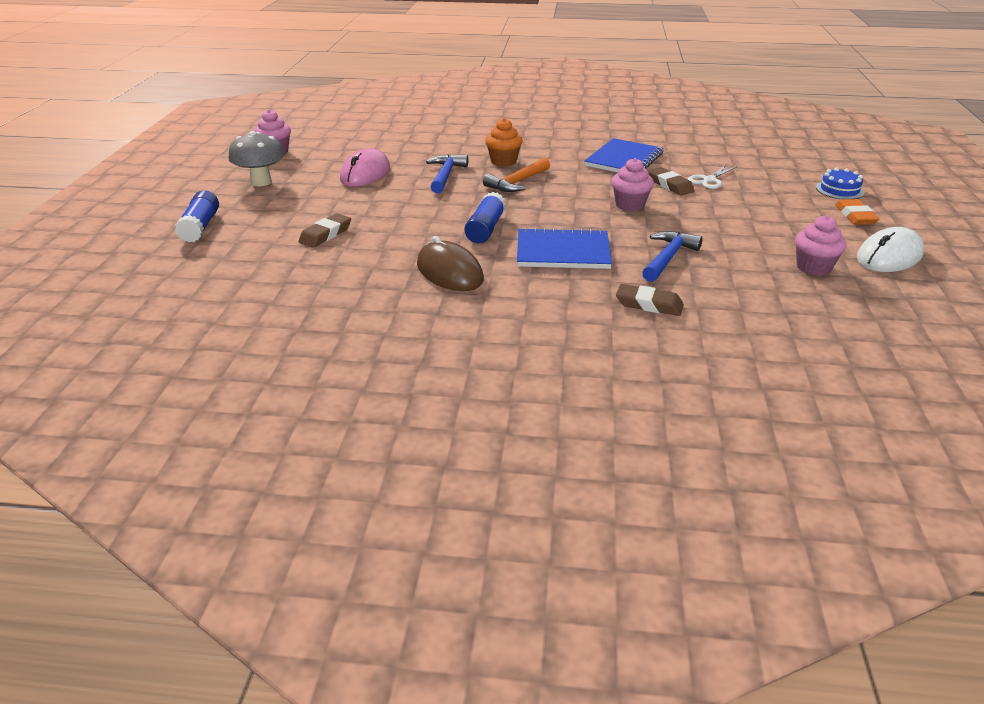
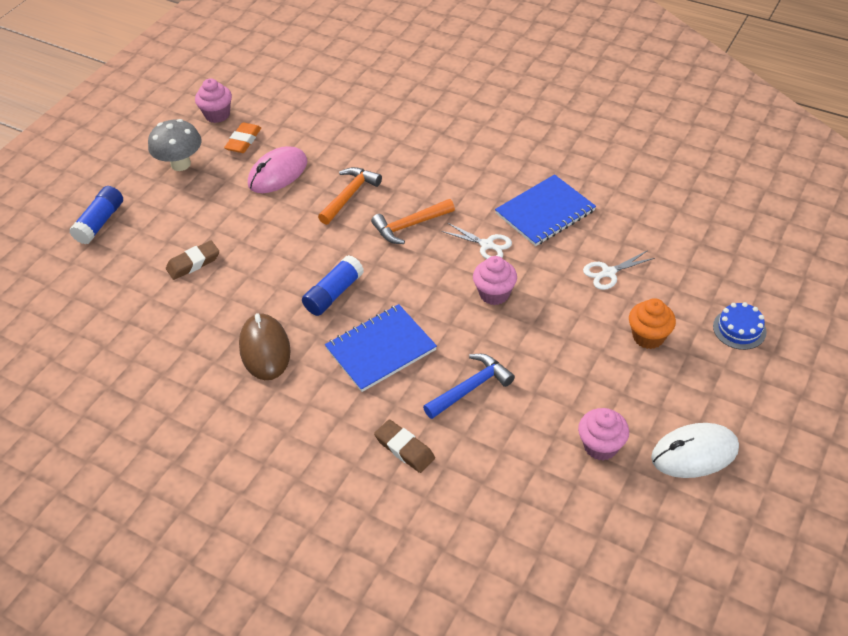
camera: 25 degrees right, 15 degrees up
blue hammer [426,154,468,193] -> orange hammer [318,167,382,225]
orange cupcake [485,118,523,166] -> orange cupcake moved to [629,298,676,349]
blue notebook [517,227,612,269] -> blue notebook turned 60 degrees counterclockwise [325,304,437,392]
brown eraser [648,167,694,196] -> none
orange eraser [835,199,879,225] -> orange eraser moved to [224,122,261,153]
none -> white scissors [442,223,512,259]

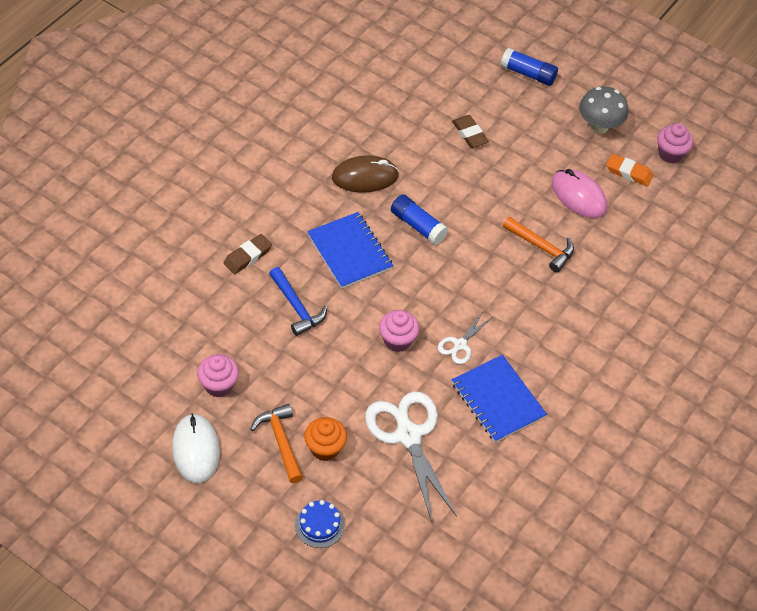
camera: 90 degrees right, 5 degrees up
orange hammer [371,199,455,244] -> orange hammer moved to [251,404,303,483]
white scissors [583,250,655,290] -> white scissors [365,391,457,522], size x2.03

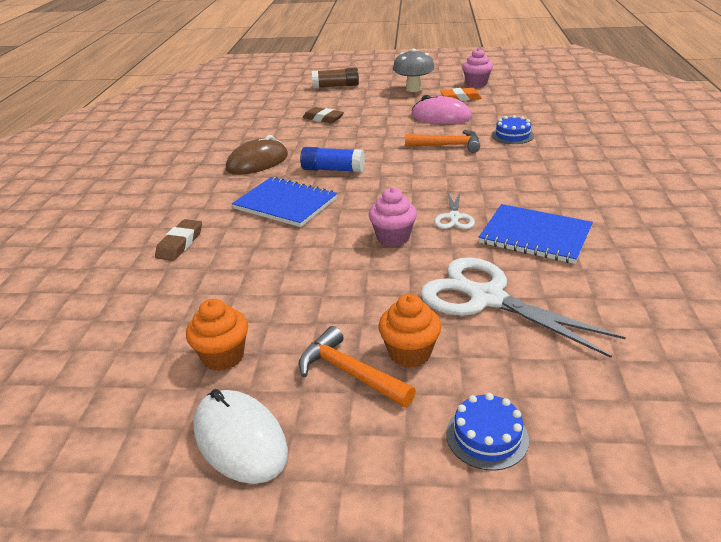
camera: 25 degrees left, 20 degrees down
pink cupcake [197,354,239,397] -> orange cupcake [186,299,248,371]
blue hammer [269,267,327,336] -> none
blue glue stick [501,48,558,86] -> brown glue stick [312,68,359,88]
none -> blue cake [492,115,534,144]

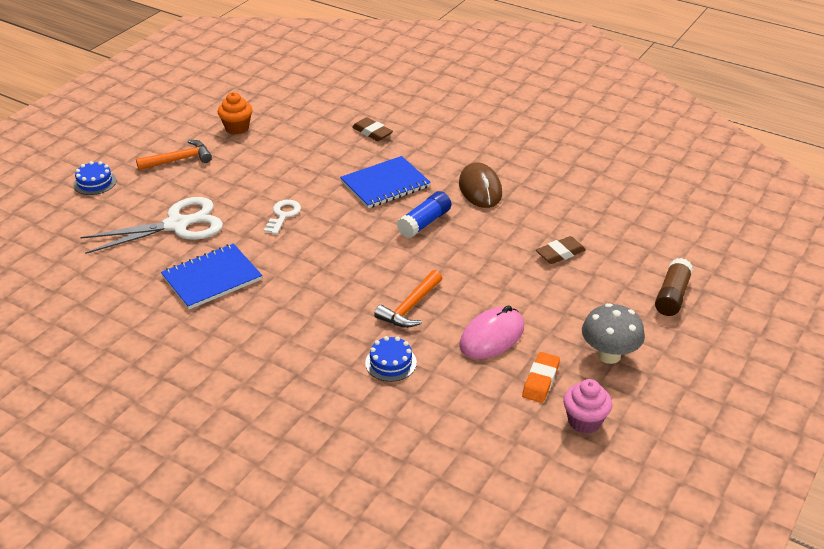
camera: 115 degrees right, 5 degrees up
white mouse [193,389,288,484] -> none
pink cupcake [369,188,417,247] -> white key [264,200,301,235]
orange cupcake [378,294,441,368] -> none
white scissors [434,190,475,229] -> none

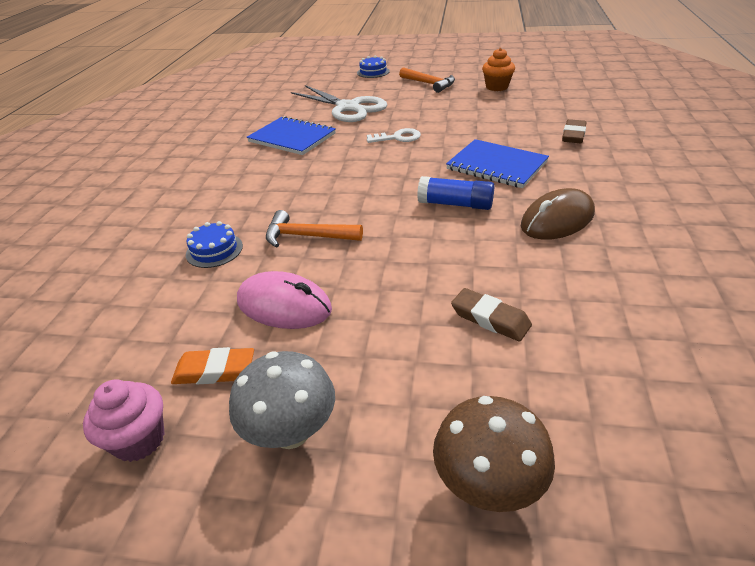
camera: 70 degrees right, 0 degrees up
brown glue stick [655,258,693,316] -> brown mushroom [433,396,555,512]

